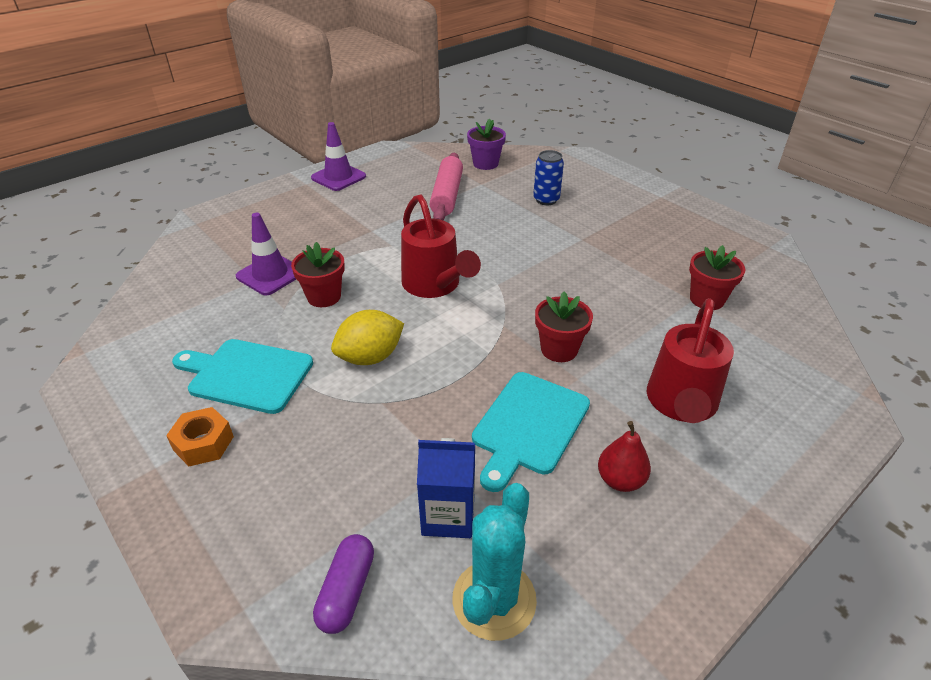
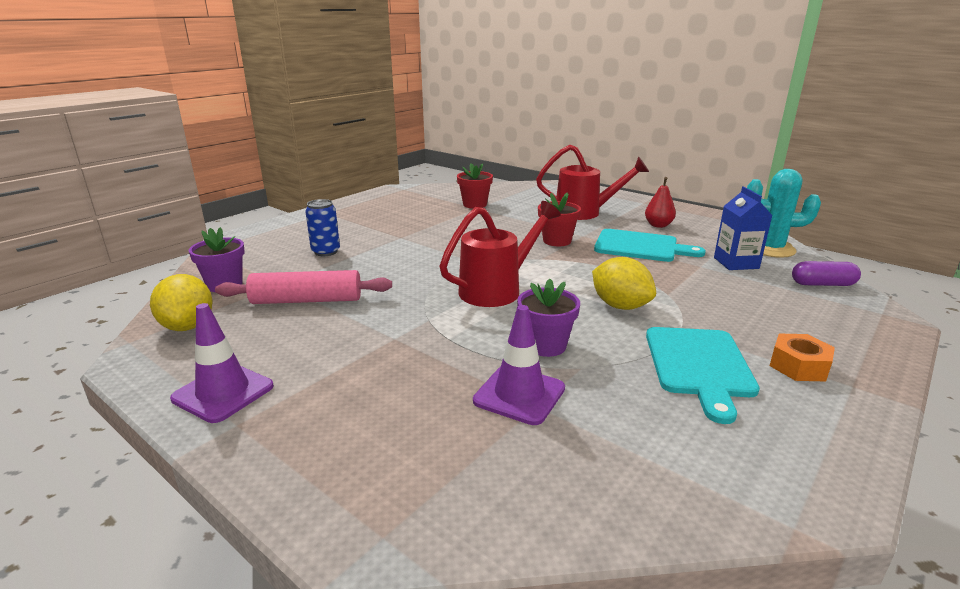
camera: 100 degrees left, 15 degrees down
red flower pot [291,242,345,307] -> purple flower pot [517,279,580,357]
none -> yellow lemon [150,274,213,331]

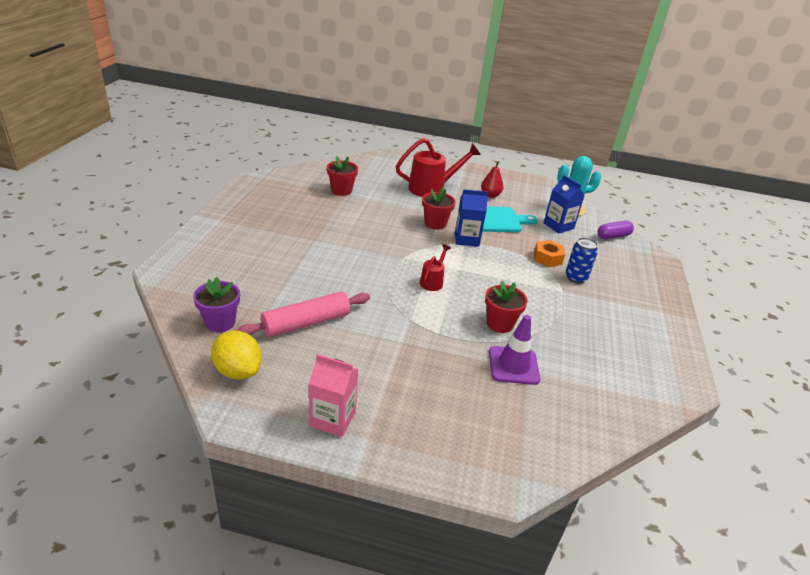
camera: 30 degrees left, 10 degrees up
purple traffic cone [170,303,274,423] -> pink carton [309,354,359,437]
blue can [305,199,340,256] -> blue can moved to [565,237,598,284]
red watering can [440,201,561,307] -> red watering can [420,244,451,291], size x0.52
purple flower pot [517,279,580,357] -> red flower pot [485,281,528,333]
yellow lemon [592,257,656,310] -> none
turquoise cutting board [646,327,760,424] -> none
orange nut [770,334,835,381] -> orange nut moved to [534,240,565,267]
none -> blue carton [455,189,488,247]

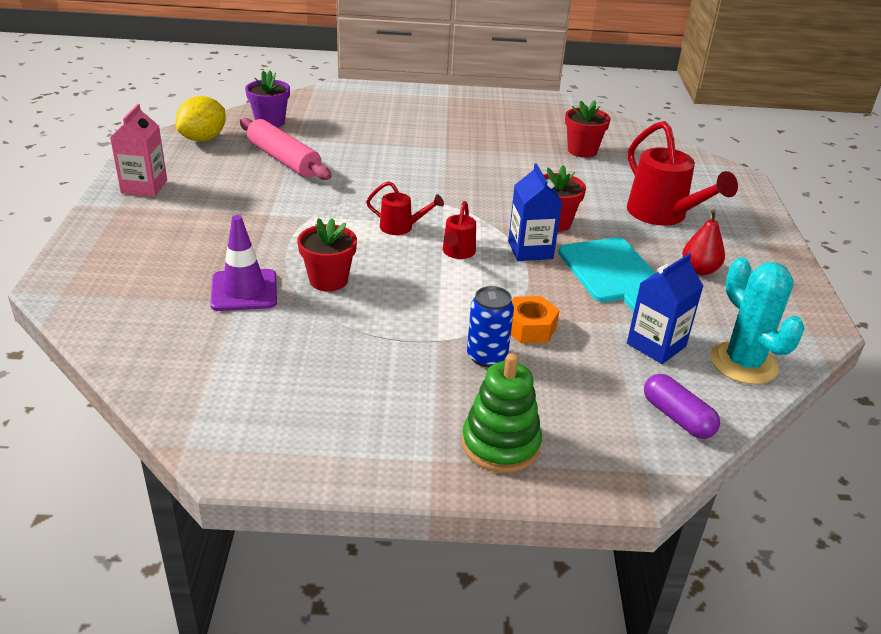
camera: 80 degrees right, 0 degrees up
none -> red watering can [443,201,476,259]
none -> green stacking toy [462,353,542,473]

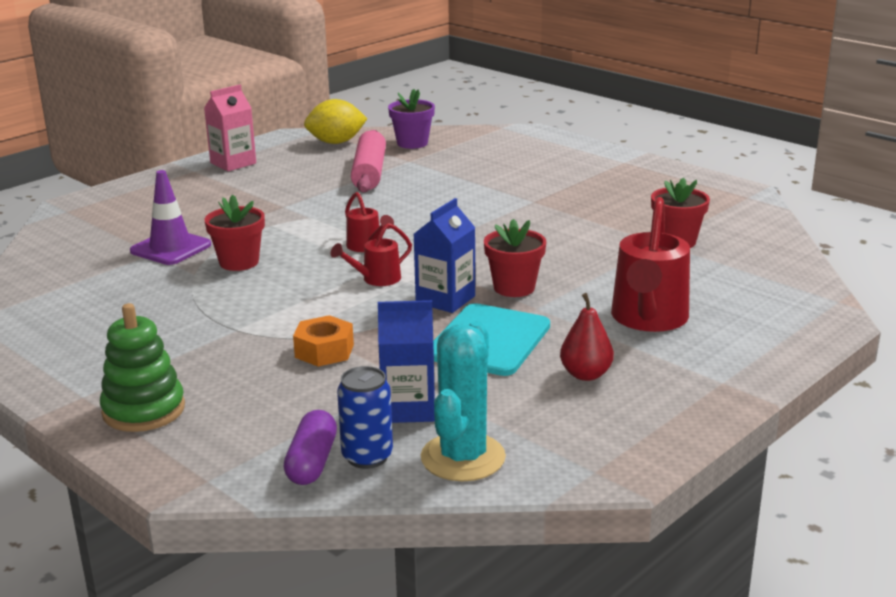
camera: 45 degrees right, 10 degrees down
blue can [467,286,514,367] -> blue can moved to [337,366,393,469]

